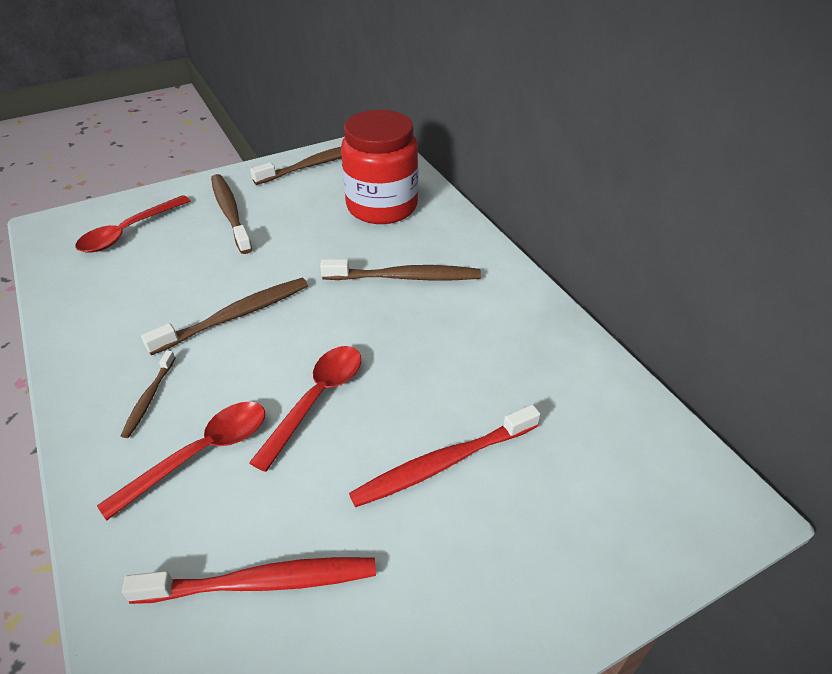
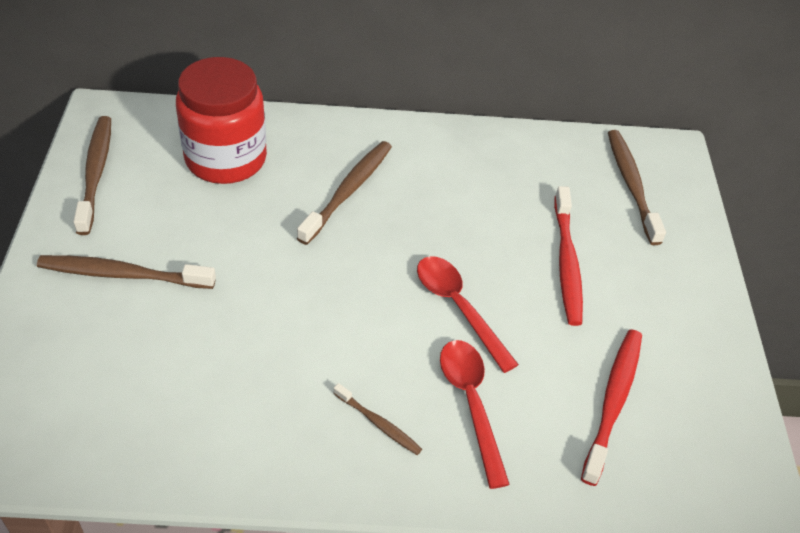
camera: 65 degrees left, 5 degrees up
red spoon [75,195,190,253] -> none
brown toothbrush [141,278,308,355] -> brown toothbrush moved to [608,130,666,245]

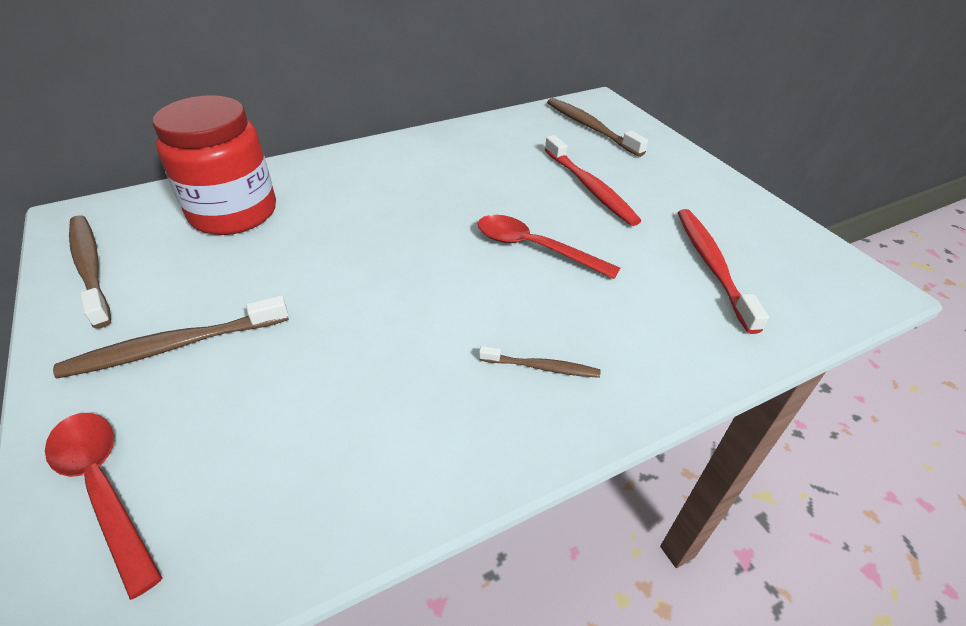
camera: 25 degrees left, 5 degrees down
brown toothbrush [297,141,392,245] -> none
red spoon [440,340,510,489] -> red spoon moved to [45,413,162,600]

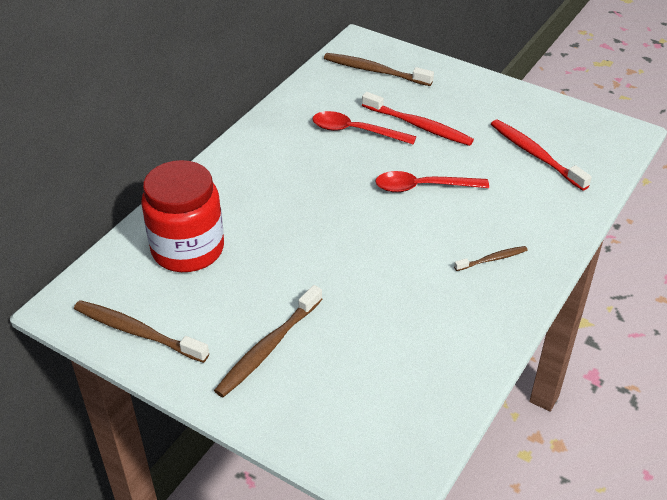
camera: 30 degrees left, 0 degrees up
red spoon [45,413,162,600] -> red spoon moved to [312,111,416,144]

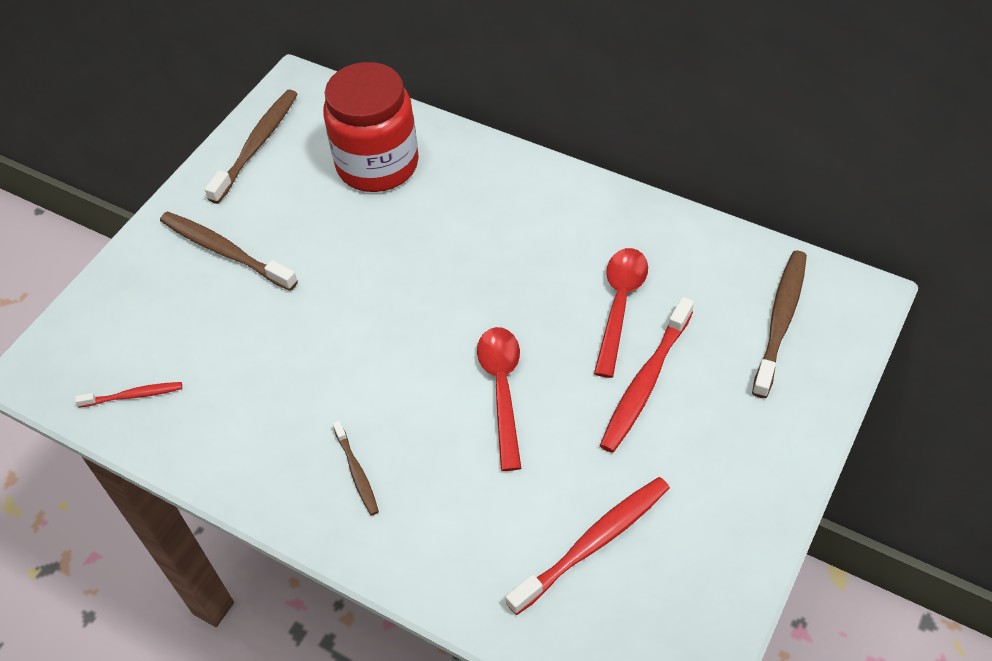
camera: 90 degrees right, 10 degrees up
none -> red toothbrush [75,382,182,407]

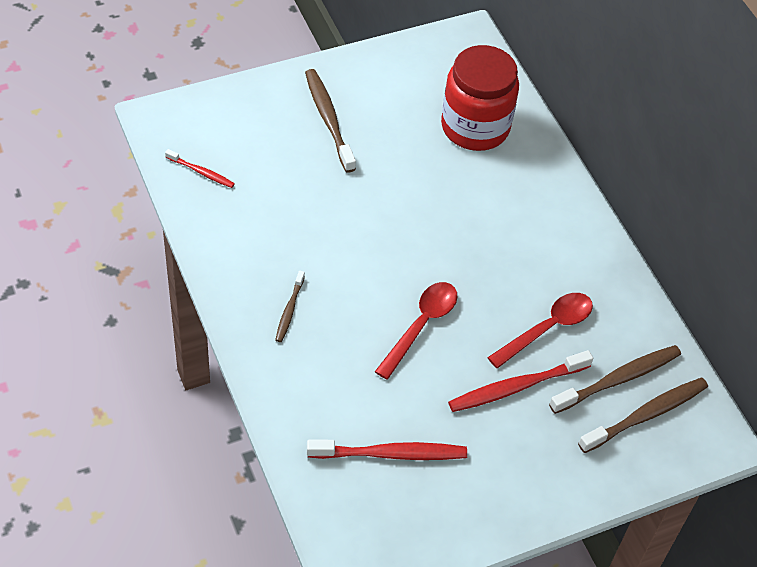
camera: 30 degrees right, 0 degrees up
brown toothbrush [205,90,298,204] -> brown toothbrush moved to [549,345,681,414]

